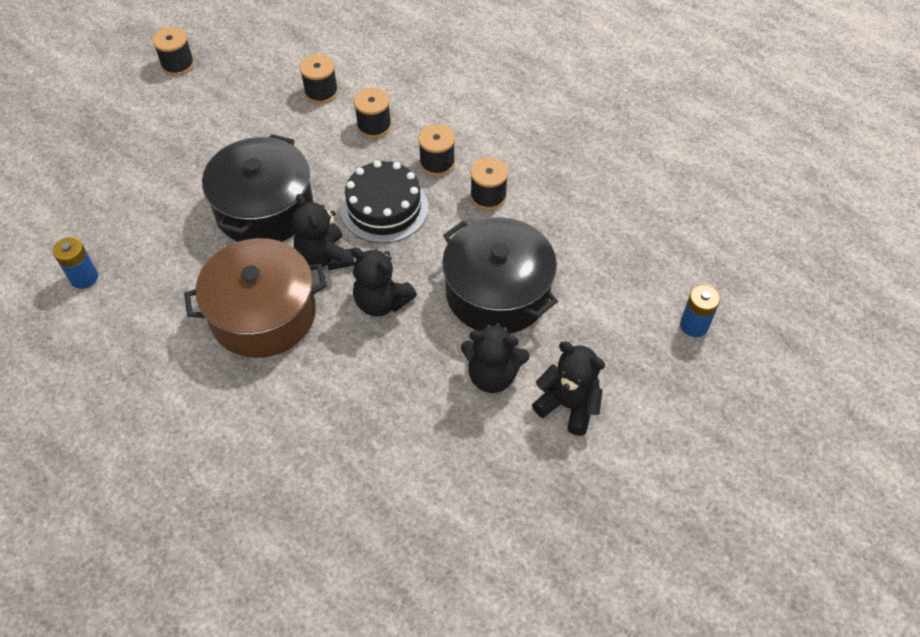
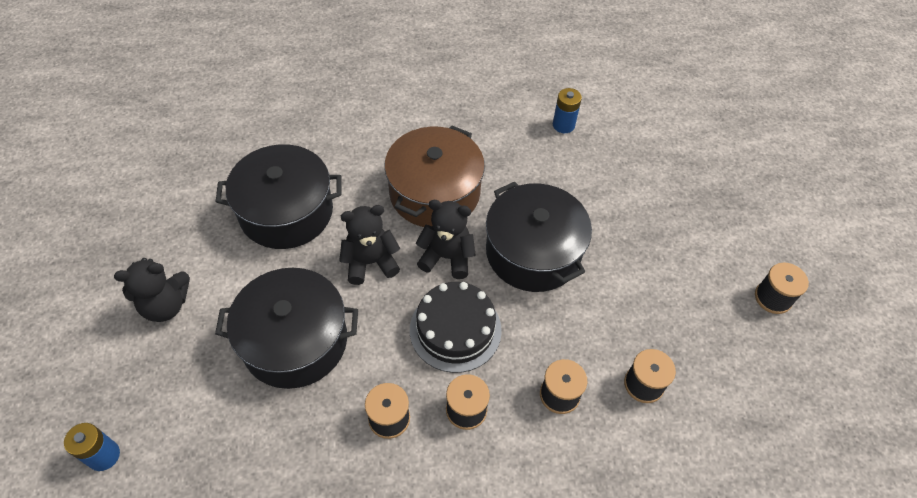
camera: 130 degrees right, 0 degrees up
black teddy bear [461,323,530,393] -> none
none -> black pot [216,144,341,249]

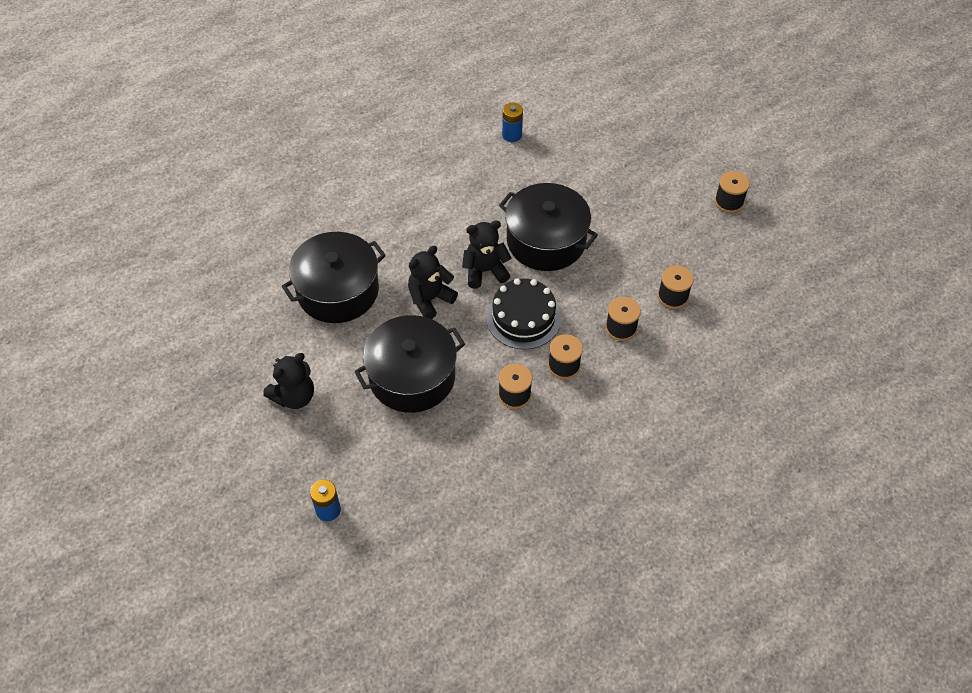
camera: 25 degrees left, 0 degrees up
brown pot [384,125,485,227] -> none

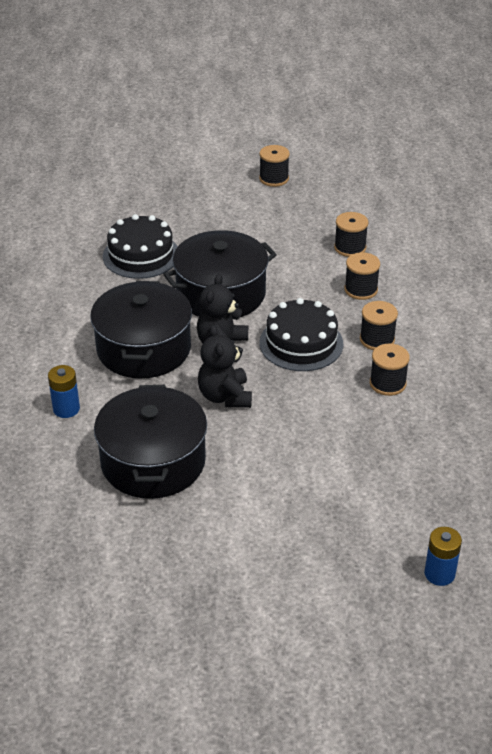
camera: 60 degrees left, 15 degrees down
black teddy bear [263,353,314,409] -> none
black pot [354,315,465,413] -> black pot moved to [90,281,192,379]
blue battery [502,102,523,142] -> blue battery moved to [48,365,80,418]
none -> black cake [103,214,178,279]

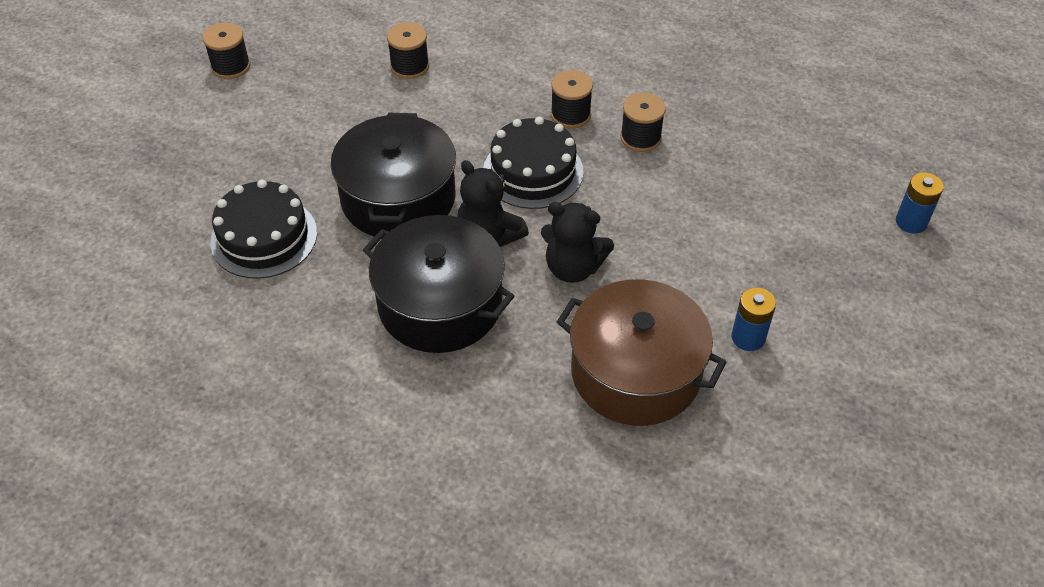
camera: 60 degrees left, 10 degrees up
blue battery [48,365,80,418] -> blue battery moved to [731,288,776,351]
black pot [94,385,207,499] -> brown pot [557,279,726,426]
black spool [344,252,380,300] -> none

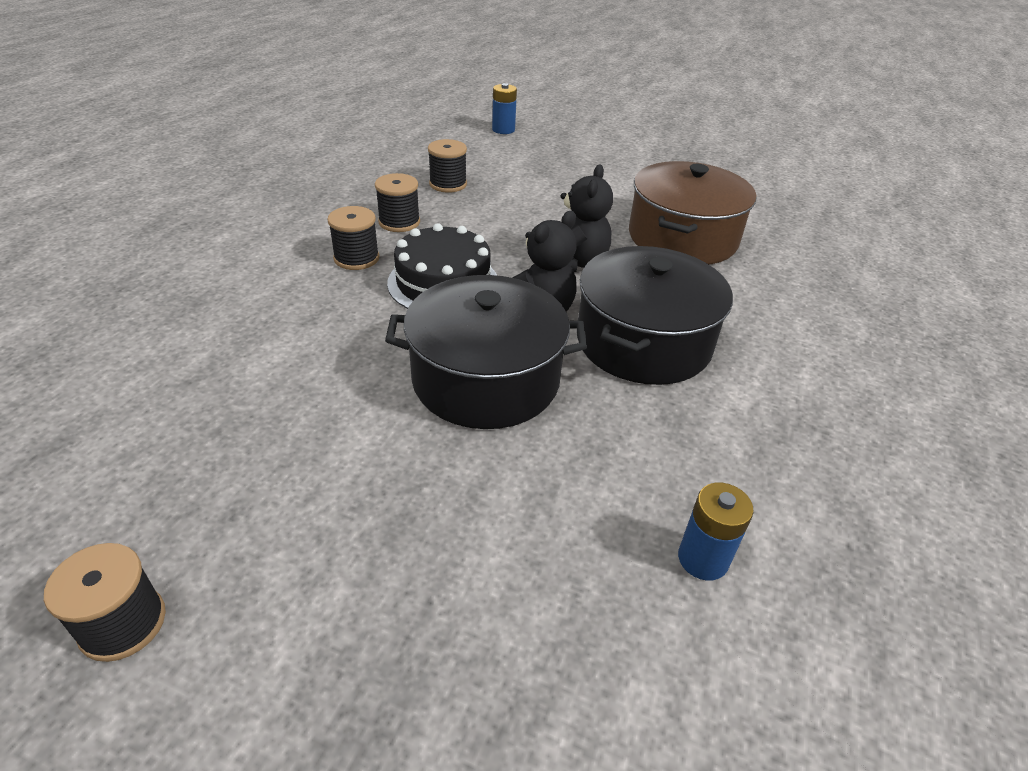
camera: 95 degrees left, 10 degrees down
black cake [210,180,317,279] -> none
black spool [387,22,429,79] -> black spool moved to [428,139,467,193]
blue battery [731,288,776,351] -> blue battery moved to [678,482,754,581]

